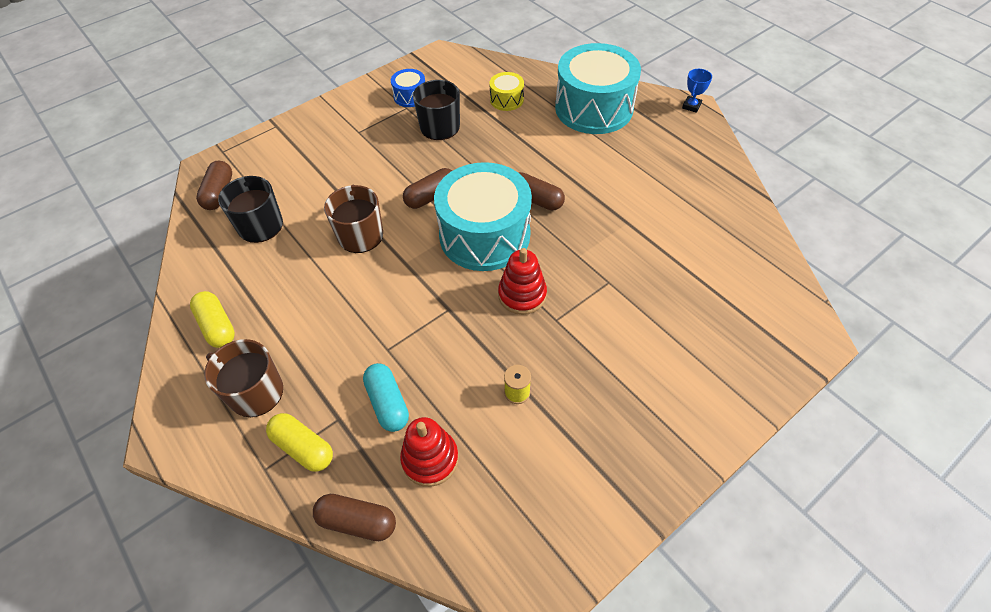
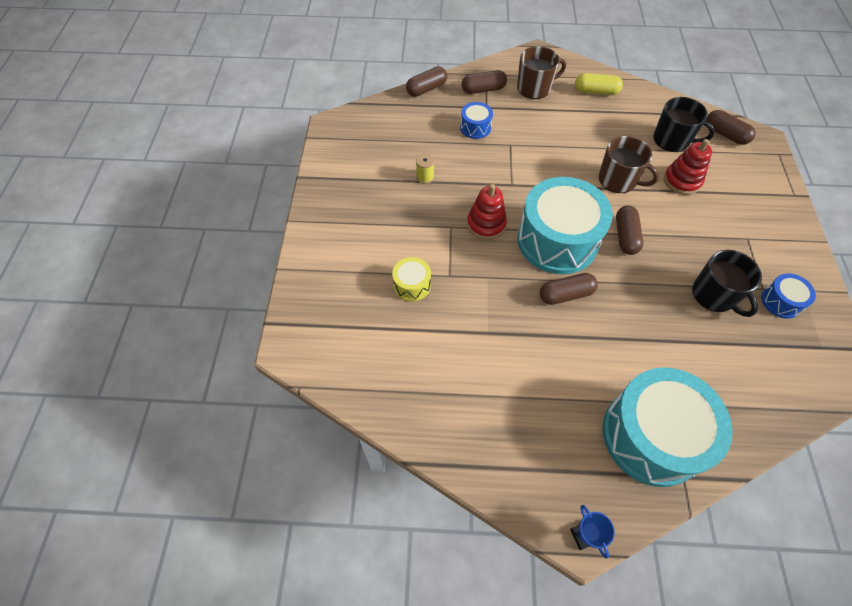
camera: 130 degrees right, 5 degrees up
yellow capsule [266,413,333,472] -> brown capsule [462,70,507,94]
turquoise capsule [363,363,409,432] -> blue drum [460,102,493,139]
red stacking toy [400,417,459,487] -> red stacking toy moved to [664,139,712,195]
yellow drum [489,72,524,111] -> yellow drum moved to [392,257,431,301]

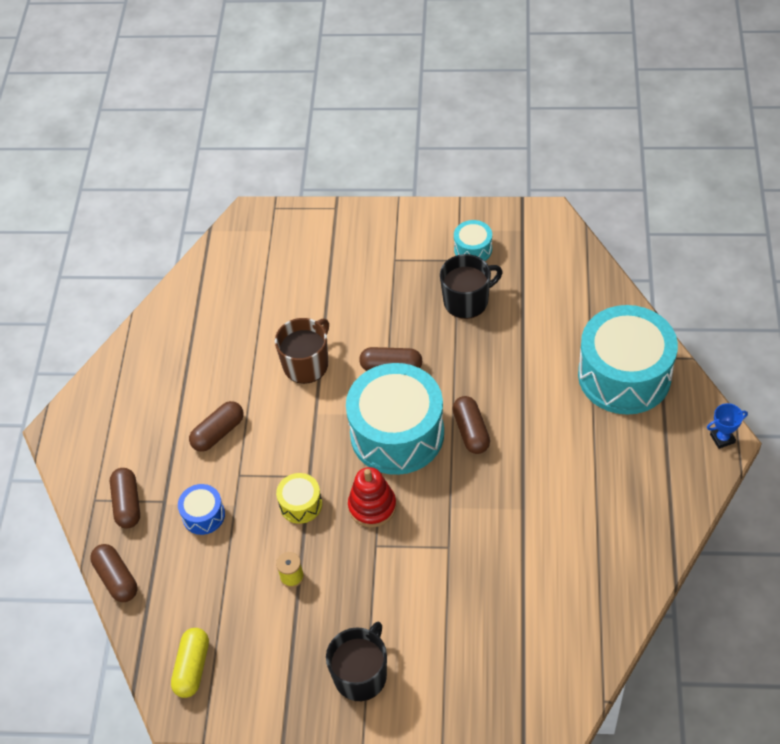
camera: 85 degrees left, 5 degrees down
yellow drum [392,257,431,301] -> yellow drum moved to [276,473,322,524]
brown mug [517,46,566,99] -> none
yellow capsule [575,73,623,95] -> yellow capsule moved to [171,628,209,698]
black mug [653,97,715,152] -> black mug moved to [326,622,387,701]
red stacking toy [664,139,712,195] -> none
brown capsule [706,110,756,145] -> brown capsule moved to [189,401,244,452]
blue drum [761,273,816,319] -> turquoise drum [454,220,492,261]

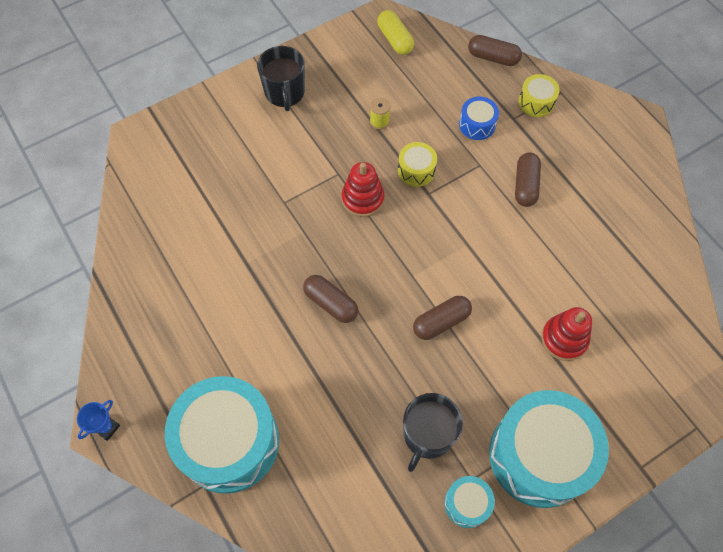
camera: 140 degrees right, 10 degrees up
brown capsule [110,468,140,528] -> yellow drum [518,74,560,117]
brown mug [275,318,329,384] -> none
turquoise drum [346,363,444,475] -> turquoise drum moved to [489,390,609,508]
none -> red stacking toy [541,307,592,361]

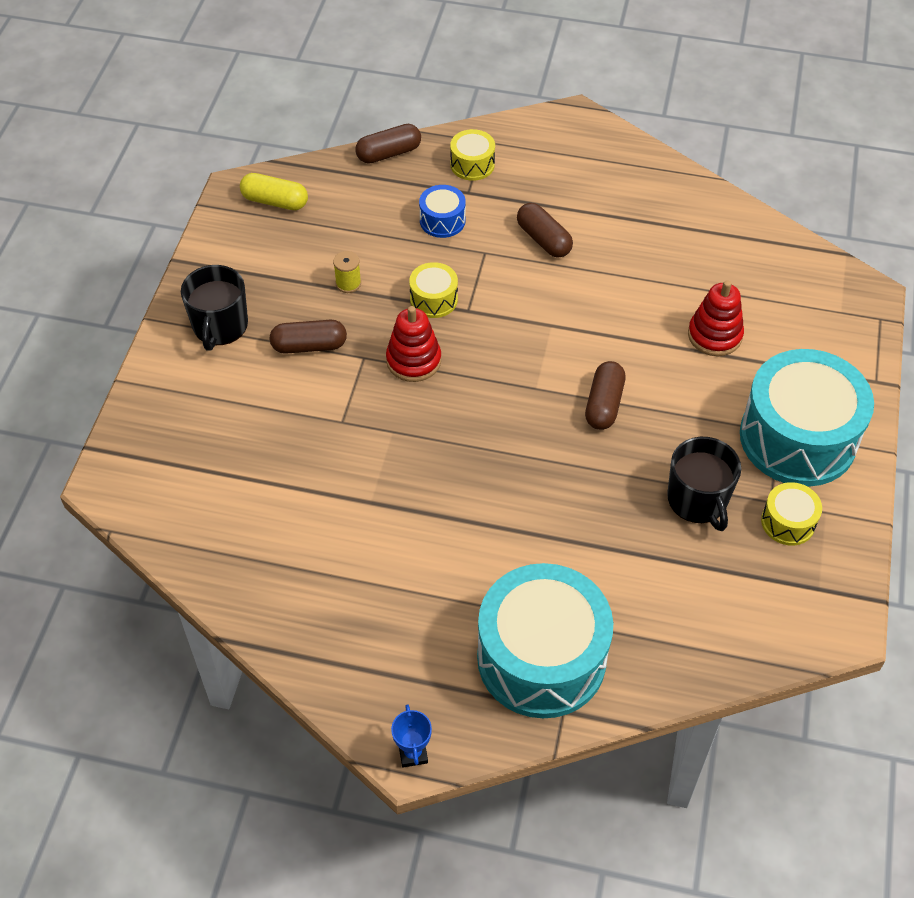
camera: 45 degrees left, 10 degrees down
black mug [257,46,305,111] -> black mug turned 60 degrees clockwise [181,265,248,351]
brown capsule [303,275,358,323] -> brown capsule moved to [270,320,347,354]
turquoise drum [444,476,495,528] -> yellow drum [761,482,822,545]

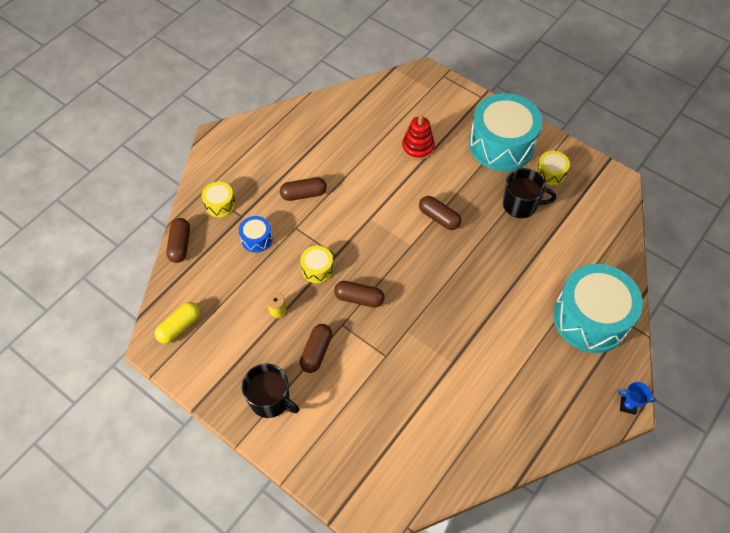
camera: 65 degrees left, 5 degrees up
red stacking toy [386,306,441,382] -> brown capsule [334,281,384,308]

